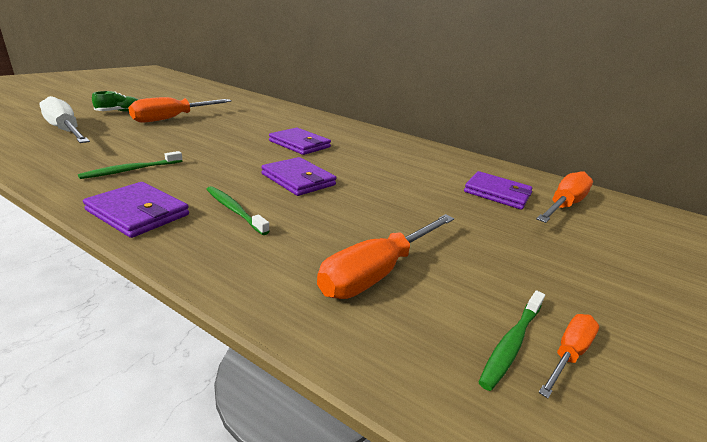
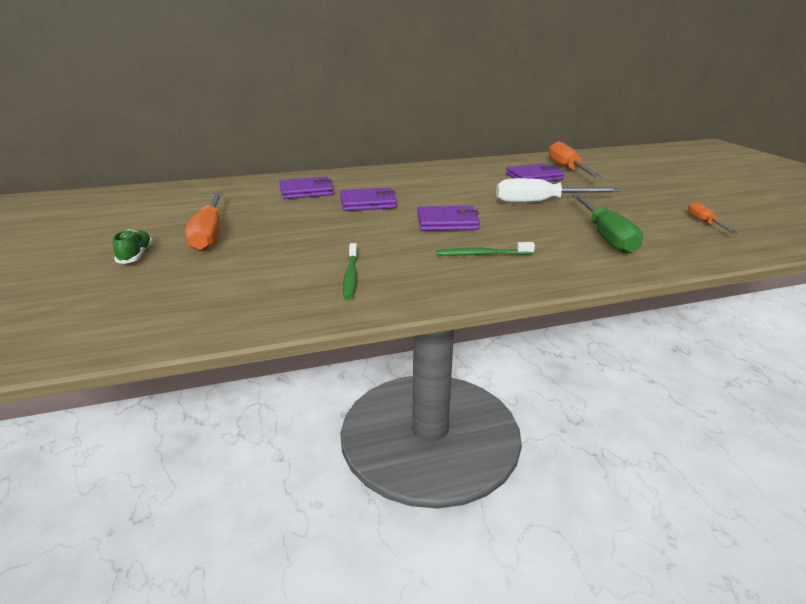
camera: 45 degrees left, 0 degrees up
white screwdriver [39,96,90,143] -> white screwdriver moved to [496,178,620,203]
purple wallet [83,182,189,238] -> purple wallet moved to [279,177,334,199]
orange screwdriver [317,214,454,299] -> green screwdriver [572,194,643,254]
green toothbrush [479,290,545,391] -> none

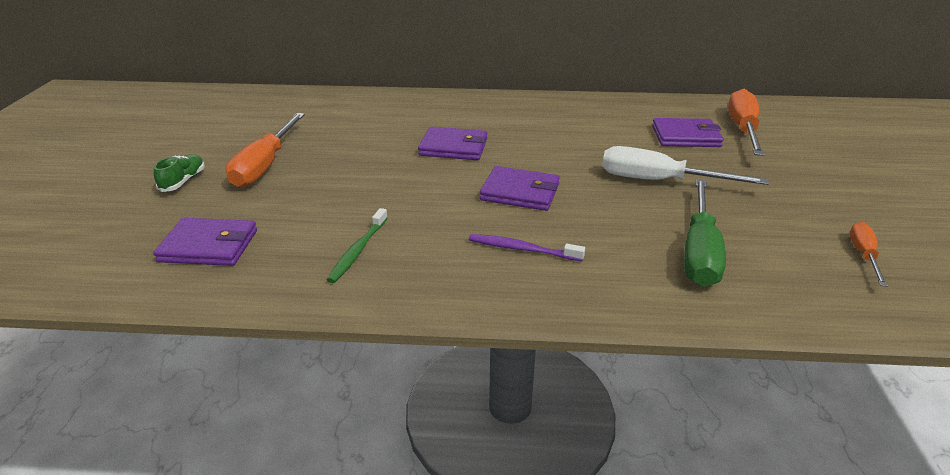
camera: 20 degrees right, 5 degrees up
purple wallet [279,177,334,199] -> purple wallet moved to [153,218,257,266]
green toothbrush [437,242,535,256] -> purple toothbrush [469,234,585,261]

